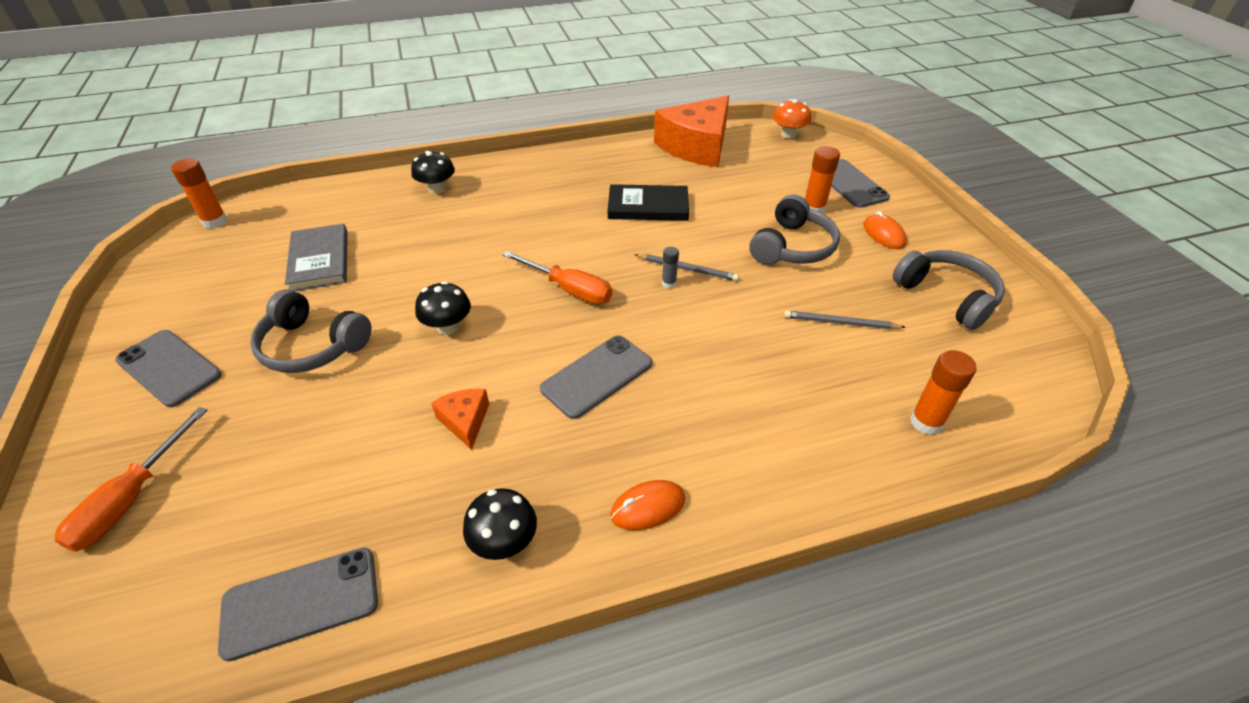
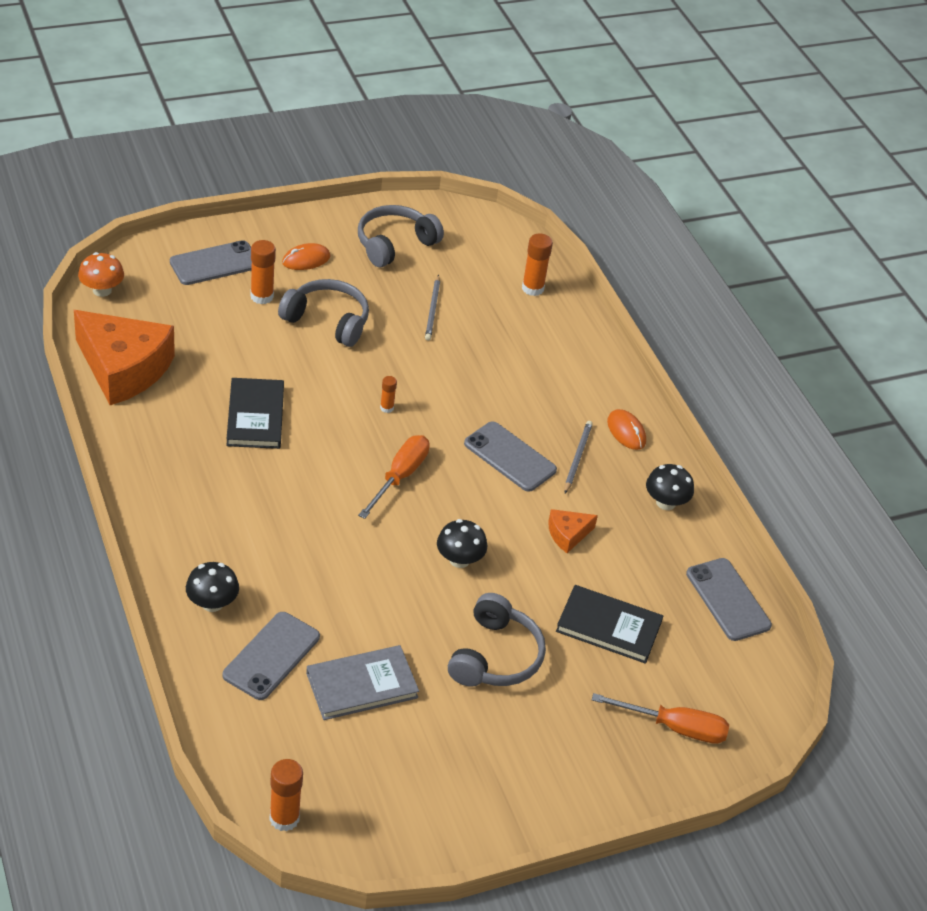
camera: 100 degrees left, 0 degrees up
grey phone [115,330,222,407] -> grey phone moved to [223,612,320,700]
grey pencil [635,254,739,281] -> grey pencil moved to [564,421,593,494]
grey glue stick [662,247,679,288] -> orange glue stick [380,376,397,413]
none -> black book [556,585,663,664]

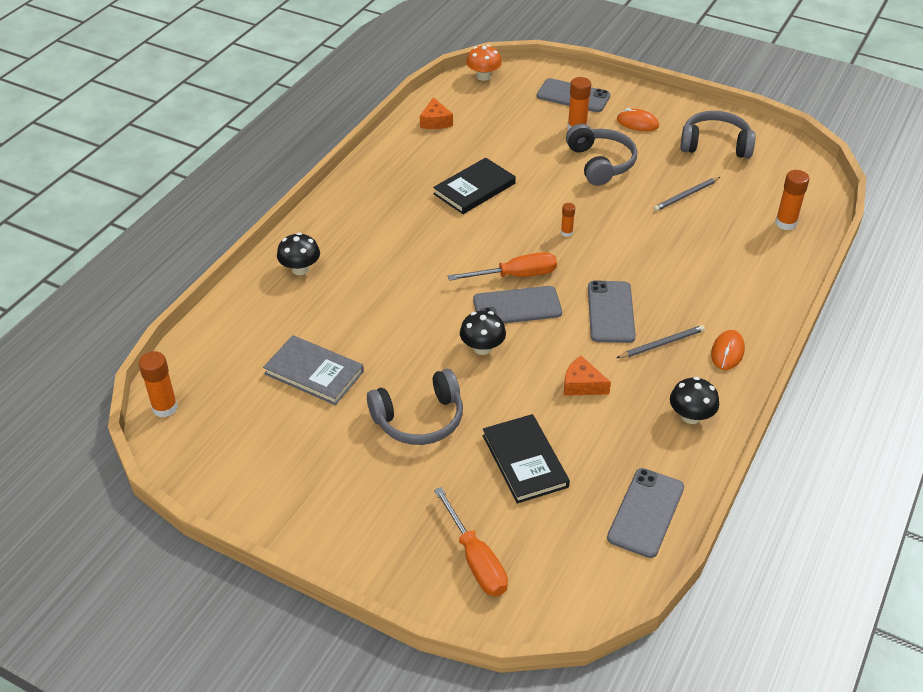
camera: 55 degrees right, 0 degrees up
orange cheese [74,310,175,405] -> orange cheese [420,97,453,129], size x0.44
grey phone [223,612,320,700] -> grey phone moved to [473,286,562,324]

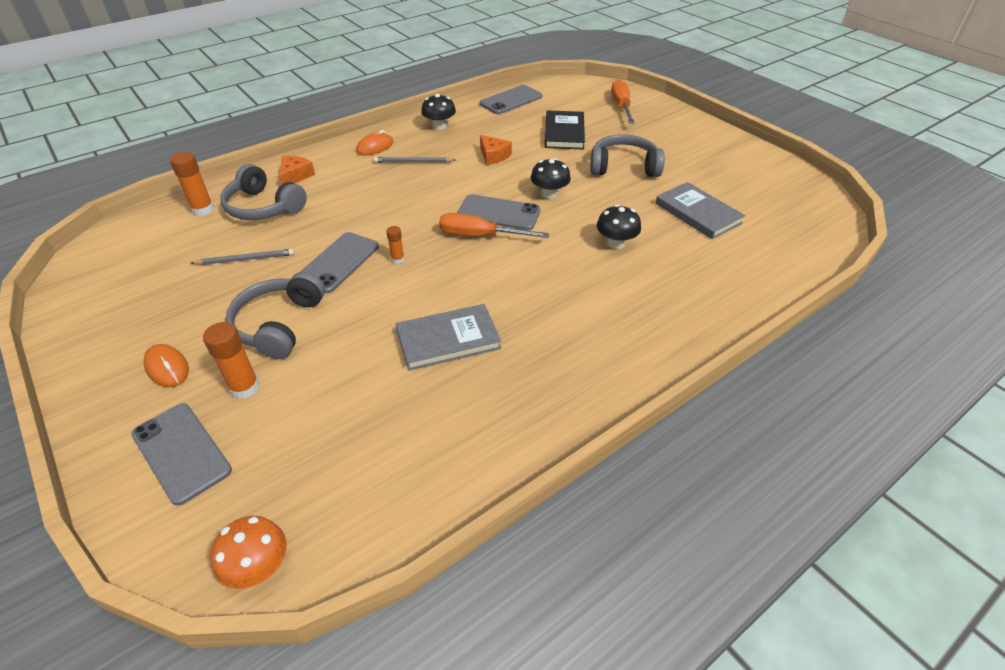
camera: 155 degrees left, 0 degrees up
orange glue stick [138,351,178,418] -> none
black mushroom [277,232,320,275] -> black mushroom moved to [597,205,641,249]
orange cheese [420,97,453,129] -> orange cheese moved to [279,156,315,184]
black book [433,158,516,214] -> grey book [396,304,501,371]
grey phone [588,281,636,343] -> grey phone moved to [300,232,379,293]
grey headphones [680,111,755,158] -> grey headphones moved to [220,164,307,220]

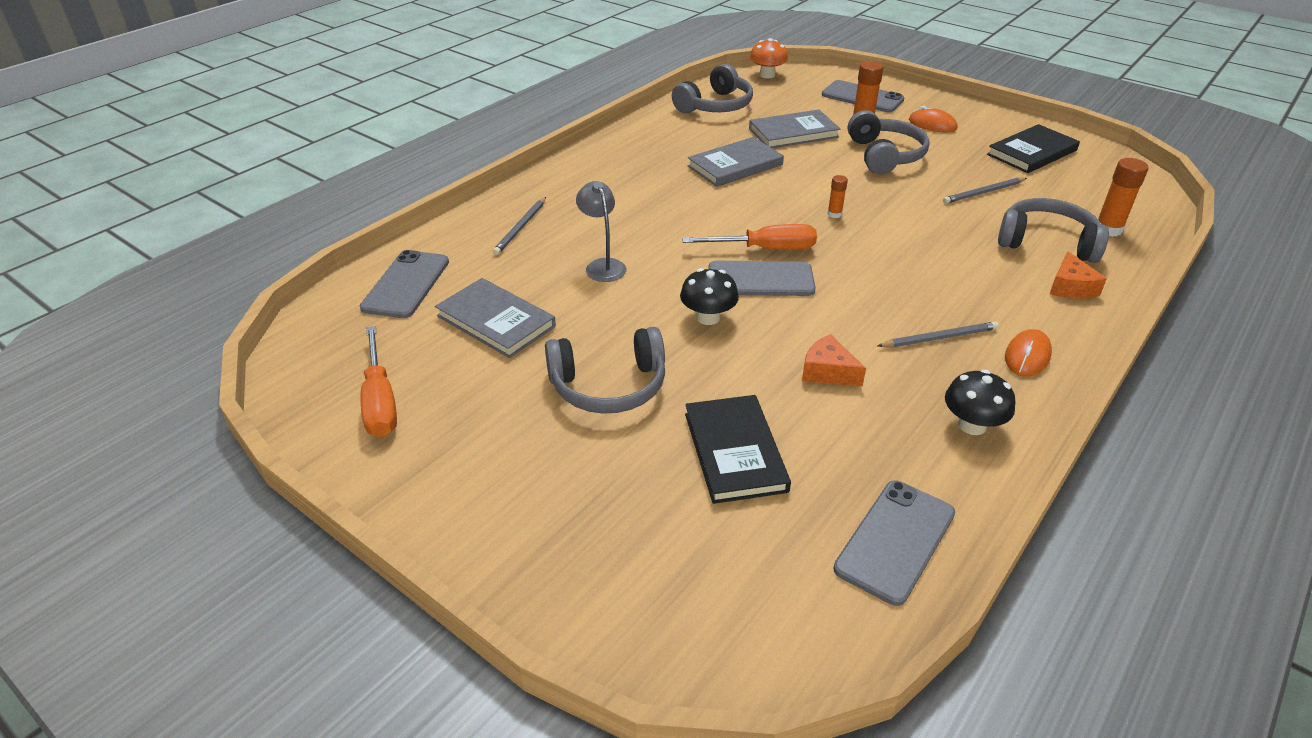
camera: 165 degrees right, 5 degrees down
grey phone [300,232,379,293] -> grey phone moved to [360,250,449,318]
black mushroom [597,205,641,249] -> grey lamp [576,181,626,282]
orange screwdriver [611,79,635,124] -> orange screwdriver moved to [361,326,397,437]
none -> grey pencil [493,197,546,255]
none -> grey headphones [672,64,753,113]
none -> grey book [749,109,840,148]
none -> black book [987,124,1080,173]

